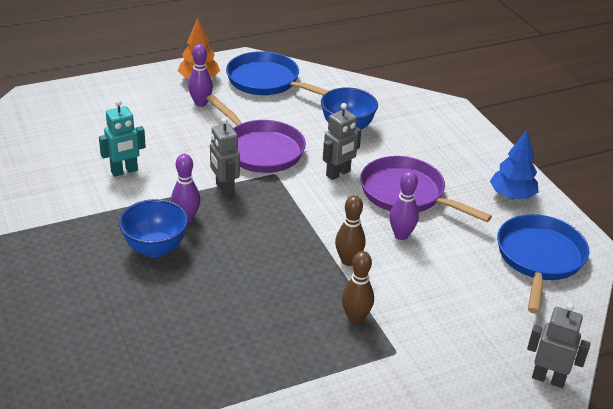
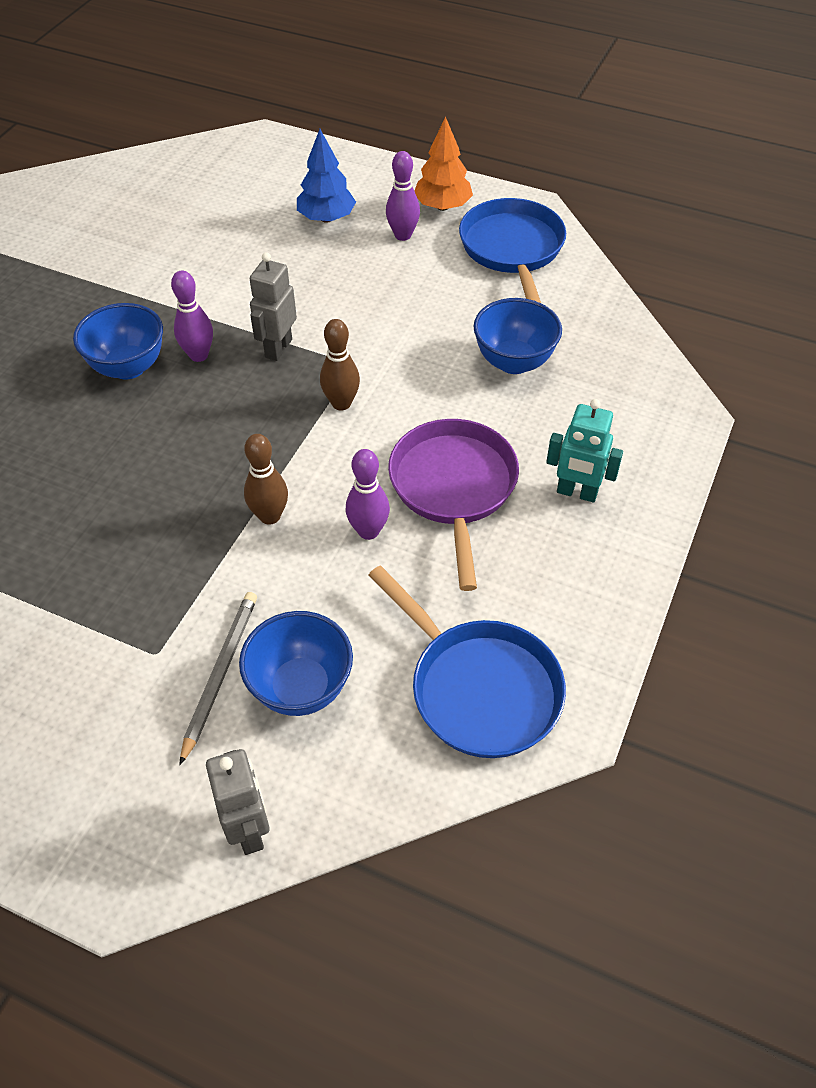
camera: 50 degrees right, 15 degrees up
turquoise robot [99,100,146,177] -> turquoise robot moved to [546,399,623,503]
purple pan [206,95,306,173] -> none
grey robot [323,103,361,180] -> none
brown bowling pin [342,251,374,324] -> brown bowling pin moved to [320,319,360,410]
blue tree [490,130,538,199] -> blue tree moved to [297,129,356,223]
blue pan [497,214,589,314] -> blue pan turned 75 degrees clockwise [369,565,566,758]
none -> grey pencil [179,592,257,765]
none -> blue bowl [239,611,353,716]

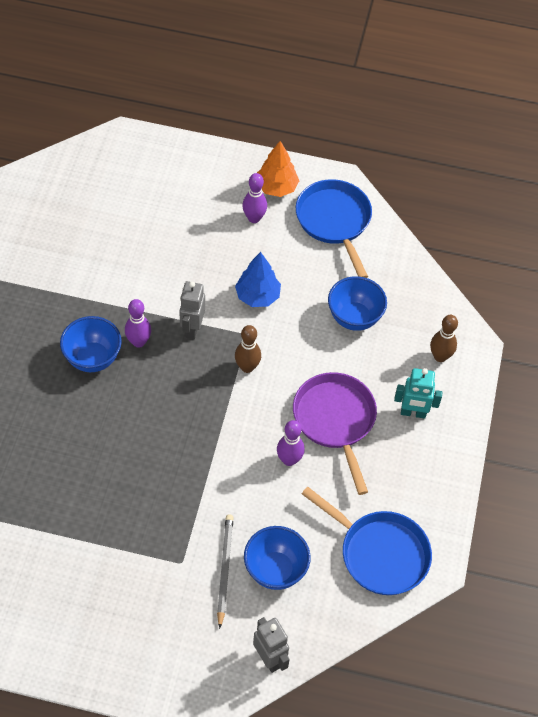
camera: 15 degrees left, 5 degrees up
brown bowling pin [244,434,288,525] -> brown bowling pin moved to [430,315,458,362]
blue tree [297,129,356,223] -> blue tree moved to [235,252,281,307]

